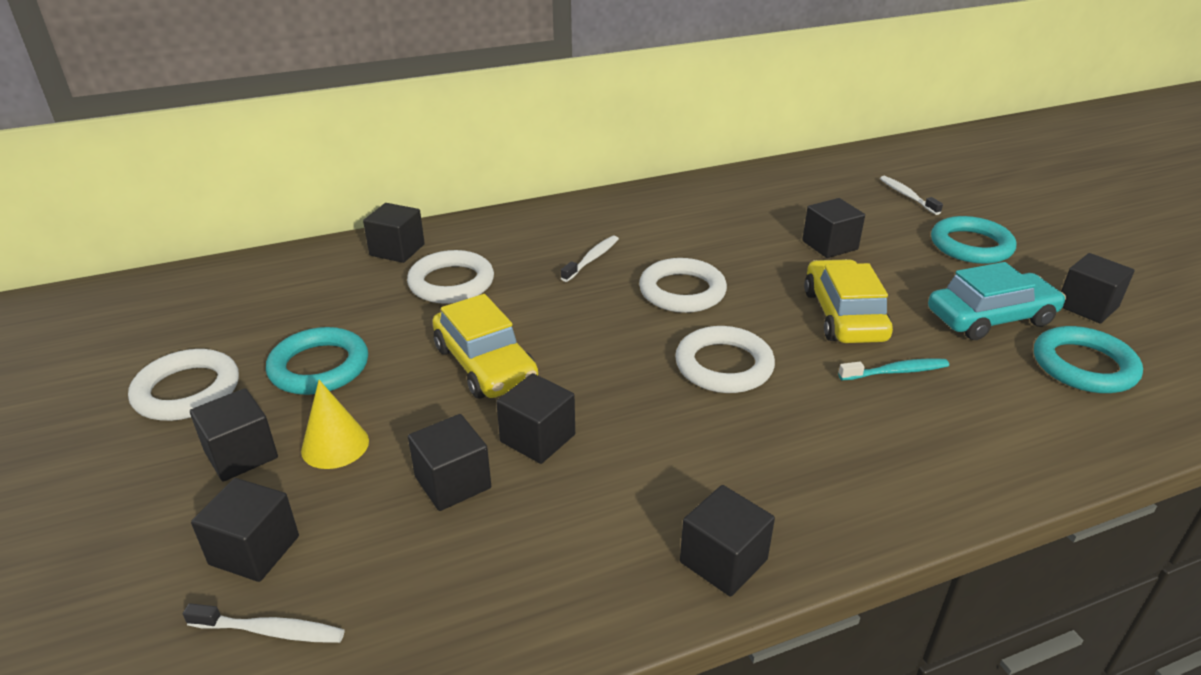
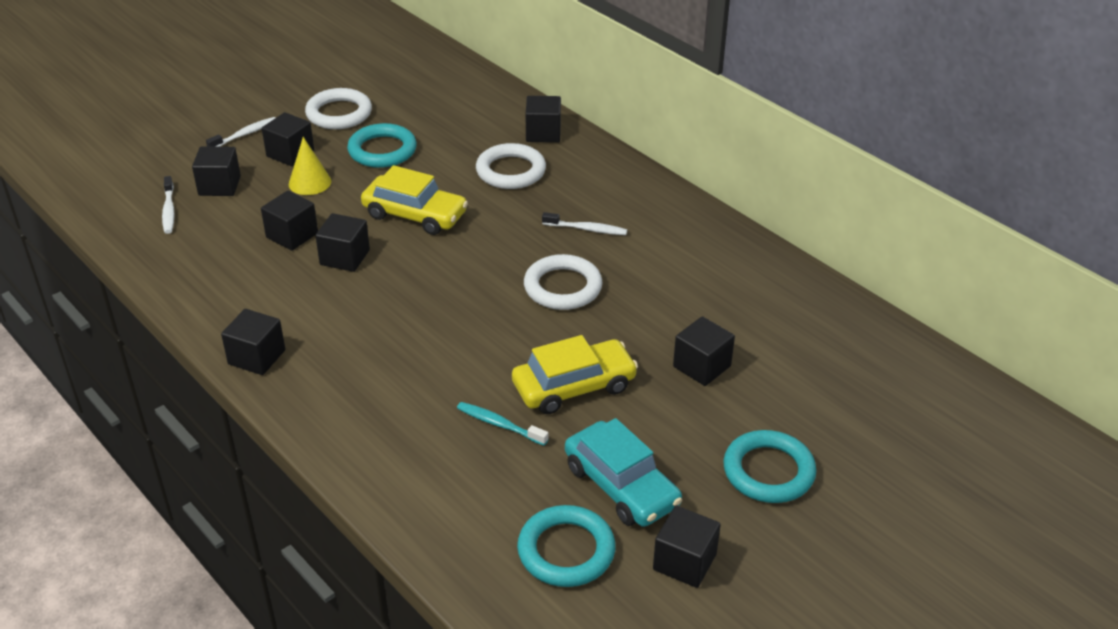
camera: 70 degrees right, 5 degrees up
yellow car [432,294,538,399] -> yellow car turned 105 degrees counterclockwise [361,165,468,235]
white ring [675,326,775,393] -> none
turquoise toothbrush [838,358,949,380] -> turquoise toothbrush turned 150 degrees clockwise [457,402,549,446]
white toothbrush [880,176,943,215] -> white toothbrush moved to [206,117,276,147]

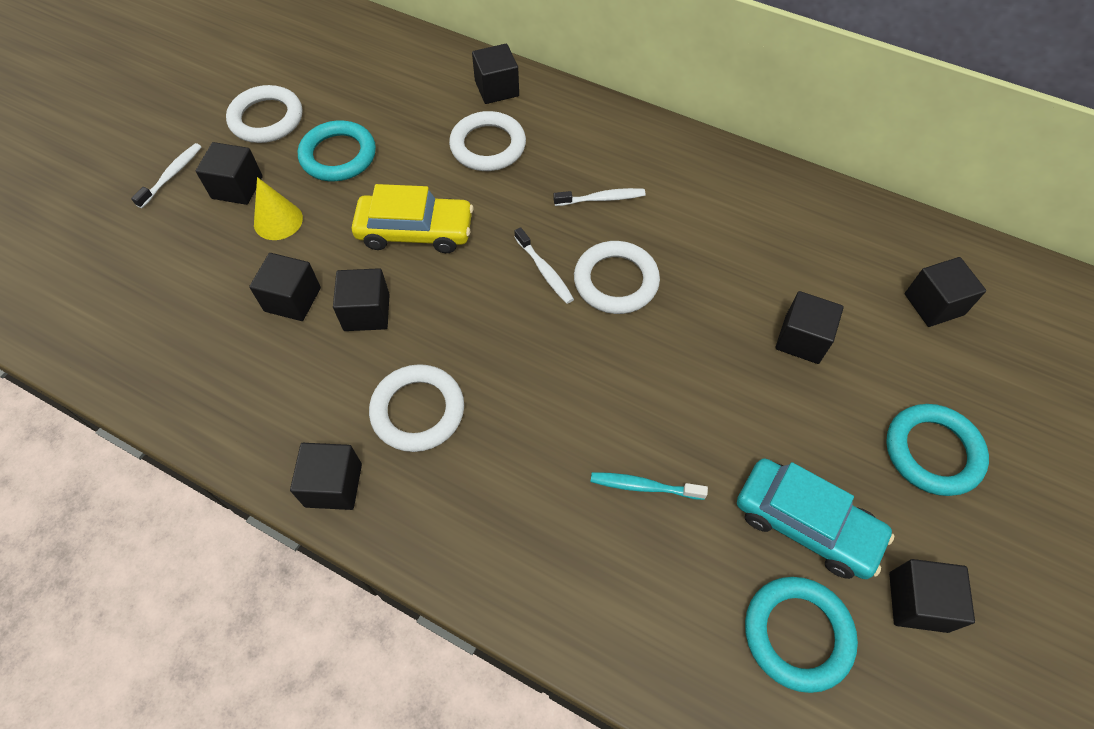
camera: 20 degrees left, 20 degrees up
white toothbrush [162,176,175,234] -> white toothbrush moved to [514,227,574,304]
black cube [192,146,241,196] -> black cube moved to [905,257,986,327]
yellow car [512,335,638,414] -> none
none -> white ring [369,364,464,452]

